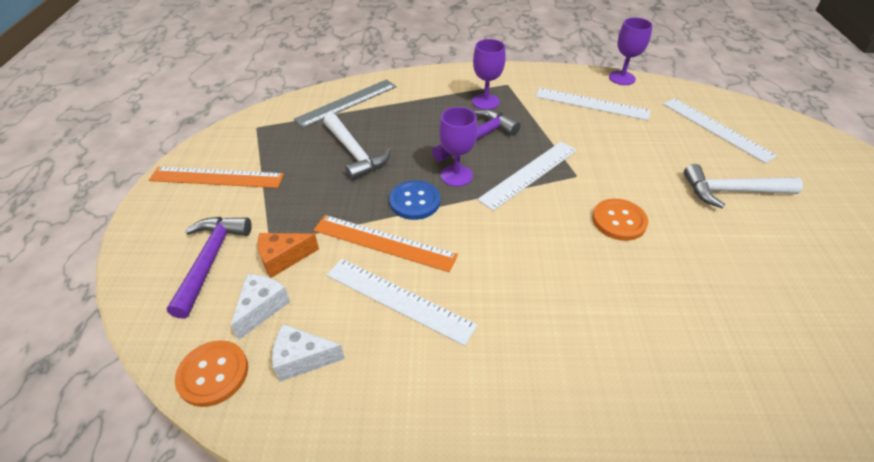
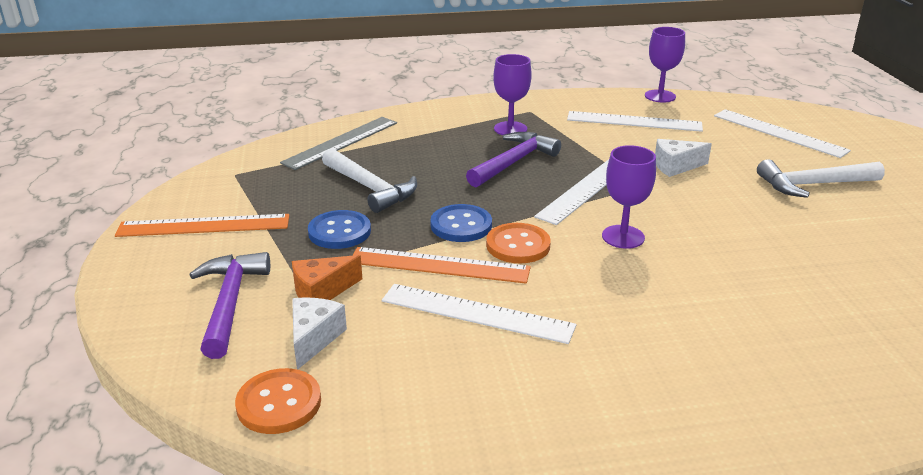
camera: 10 degrees left, 15 degrees down
white cheese [272,324,345,382] -> white cheese moved to [655,139,712,177]
purple goblet [439,107,478,187] -> purple goblet moved to [602,145,656,249]
orange button [592,199,648,241] -> orange button moved to [486,223,551,264]
none -> blue button [308,210,371,249]

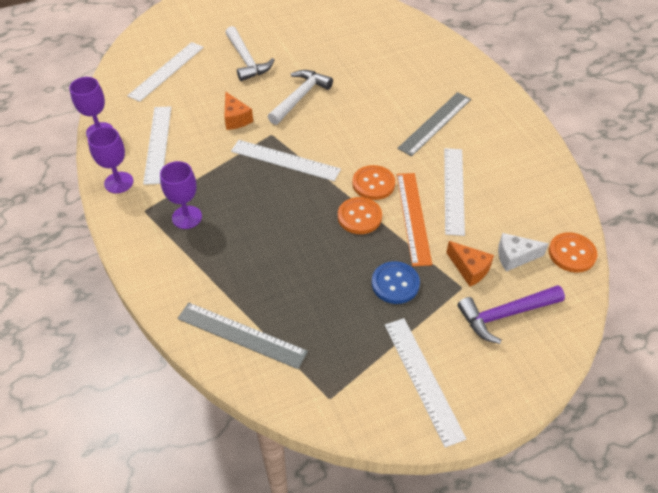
camera: 105 degrees left, 20 degrees up
orange ruler [115,214,289,237] -> white ruler [385,318,466,448]
white hammer [322,148,417,213] -> white hammer moved to [268,70,333,125]
blue button [430,204,492,242] -> orange button [338,197,382,234]
purple hammer [466,132,561,187] -> none
purple goblet [602,145,656,249] -> purple goblet moved to [88,127,133,193]
white cheese [655,139,712,177] -> orange cheese [224,92,253,130]
none -> grey ruler [397,92,471,156]

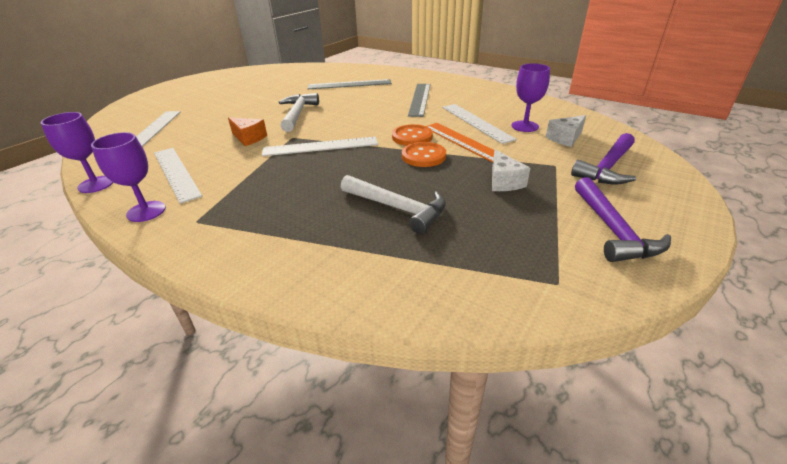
camera: 30 degrees left, 15 degrees down
purple goblet [160,161,202,229] -> purple goblet moved to [512,63,550,132]
grey ruler [177,302,308,369] -> grey ruler moved to [308,79,392,89]
white hammer [225,26,274,81] -> white hammer moved to [341,175,446,234]
blue button [372,261,420,304] -> white cheese [492,150,530,191]
white ruler [385,318,466,448] -> purple hammer [575,177,671,262]
orange cheese [446,241,494,287] -> none
orange button [549,232,598,273] -> none

